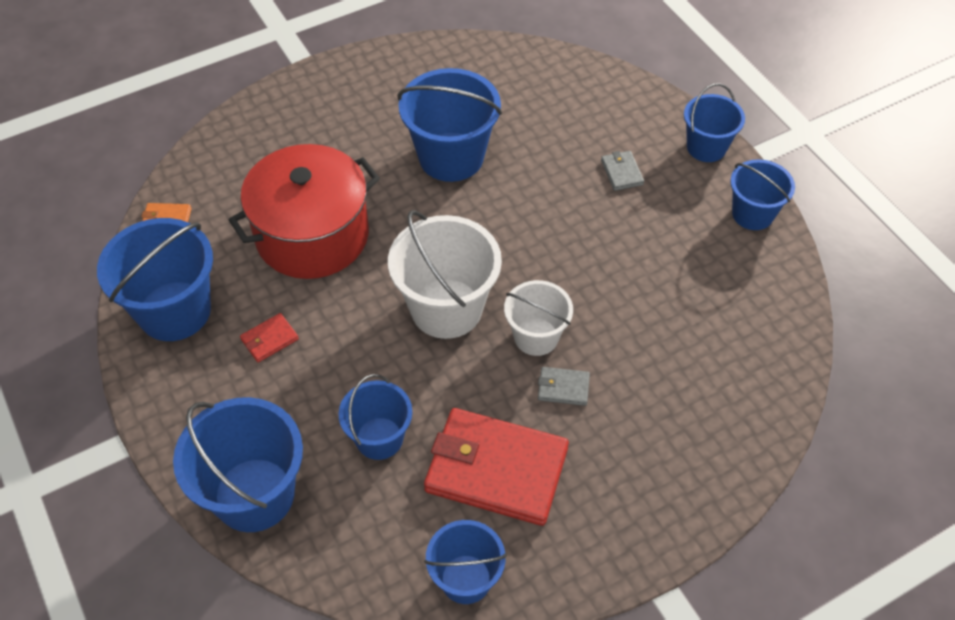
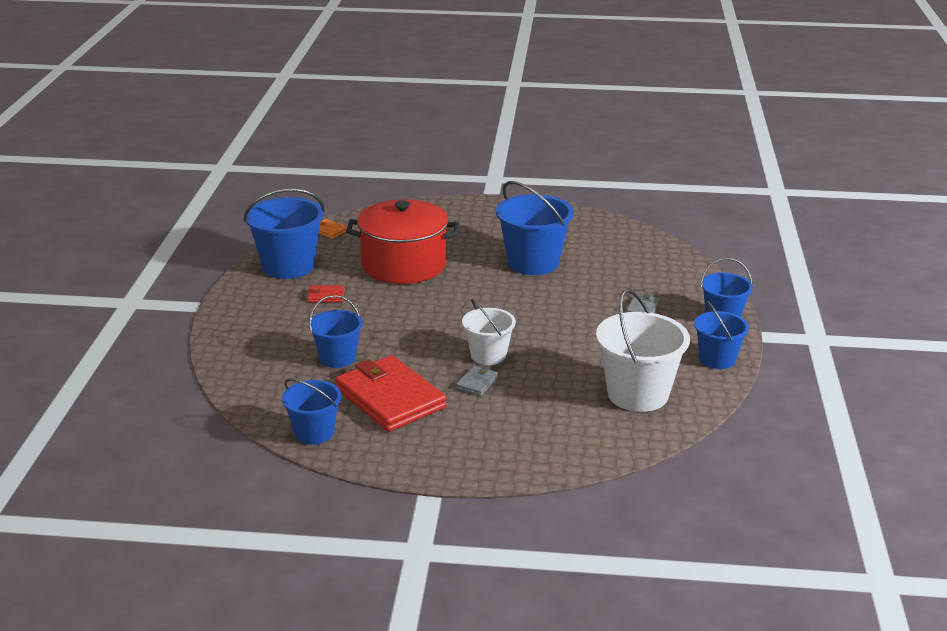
camera: 35 degrees right, 25 degrees down
blue bucket [173,397,303,532] -> none
white bucket [388,210,502,339] -> white bucket moved to [596,289,690,412]
grey wallet [538,367,590,406] -> grey wallet turned 75 degrees clockwise [456,366,499,396]

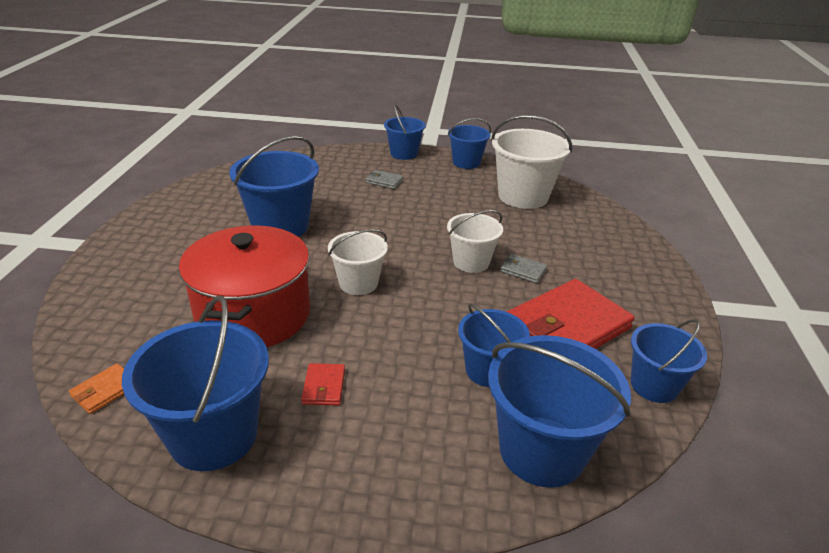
camera: 90 degrees left, 5 degrees up
none -> white bucket [328,229,388,295]
none -> blue bucket [488,335,631,488]

